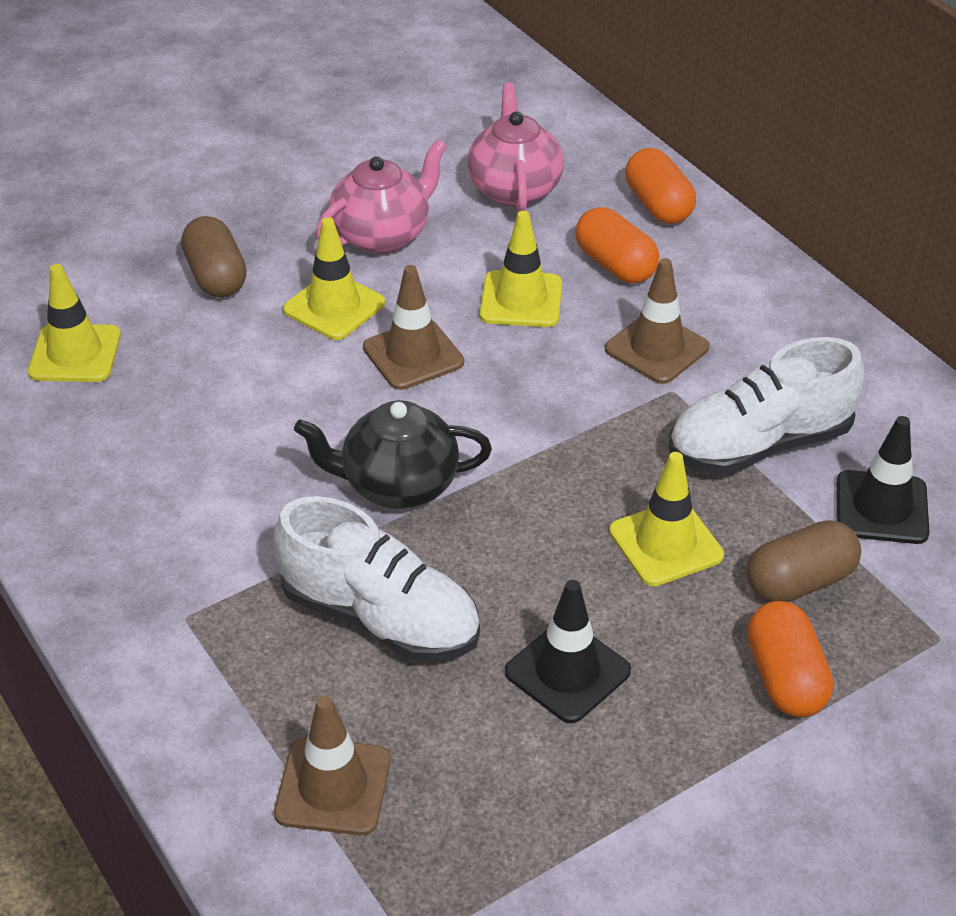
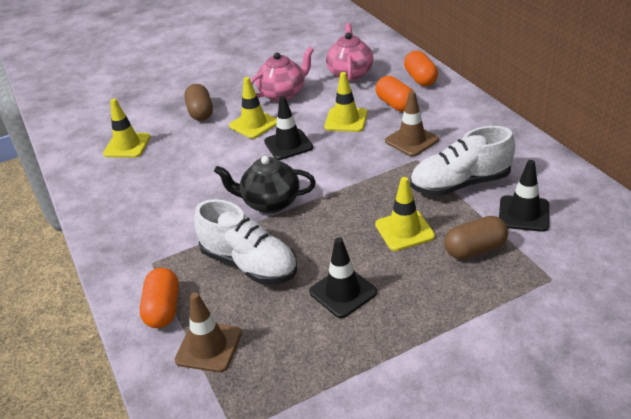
camera: 10 degrees right, 5 degrees down
brown traffic cone [363,265,464,390] -> black traffic cone [264,96,313,160]
orange capsule [747,601,833,717] -> orange capsule moved to [140,268,179,328]

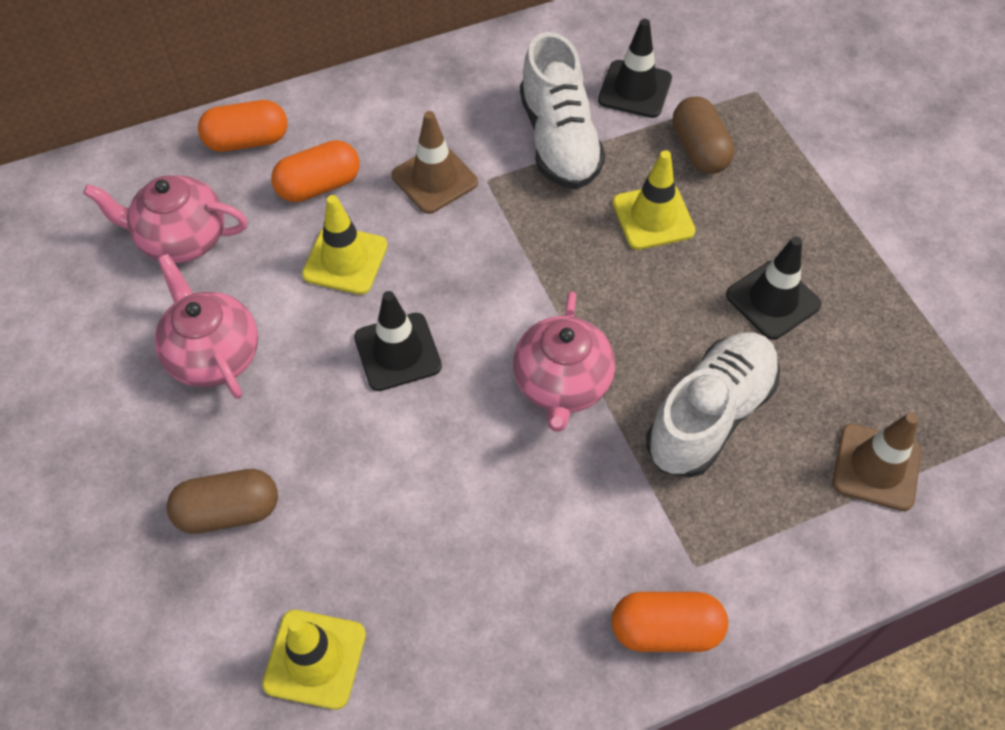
camera: 90 degrees left, 20 degrees up
orange capsule [140,268,179,328] -> orange capsule moved to [612,592,728,652]
black teapot [214,156,316,213] -> pink teapot [513,291,615,432]
yellow traffic cone [229,77,277,139] -> none

